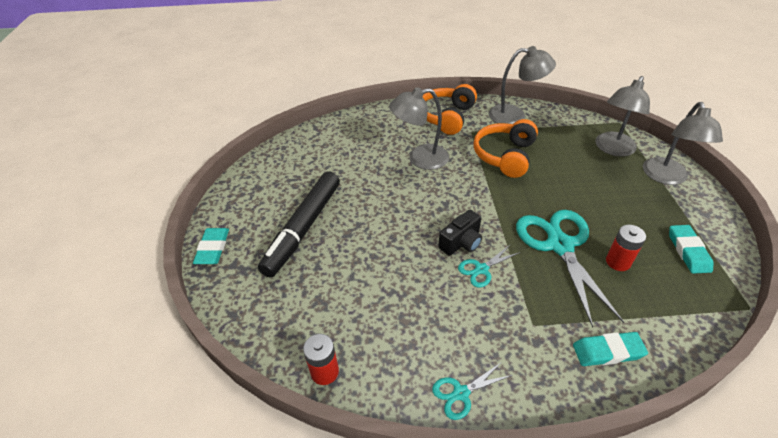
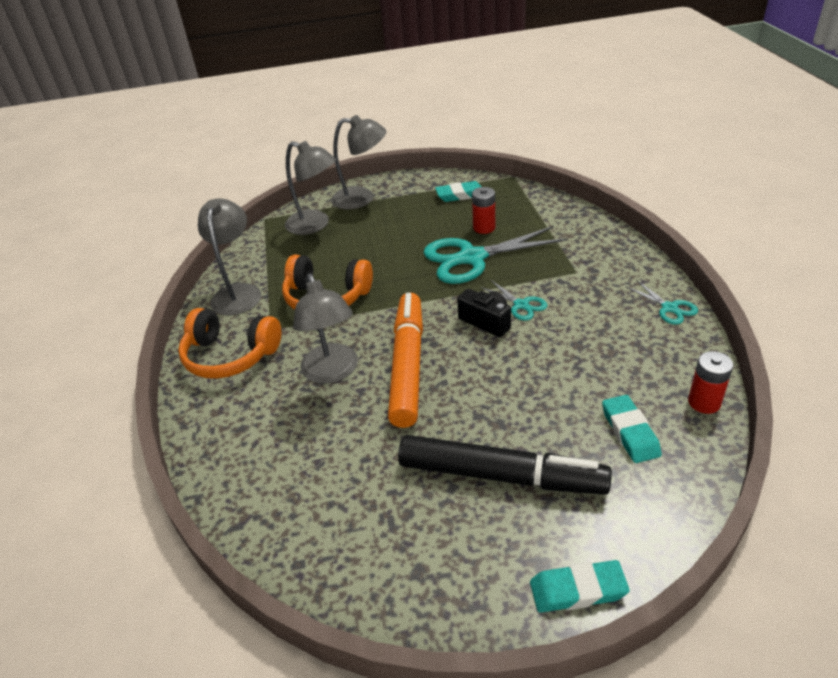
camera: 95 degrees left, 5 degrees down
turquoise eraser [573,332,648,366] -> turquoise eraser moved to [602,395,662,463]
none -> orange marker [388,292,423,428]

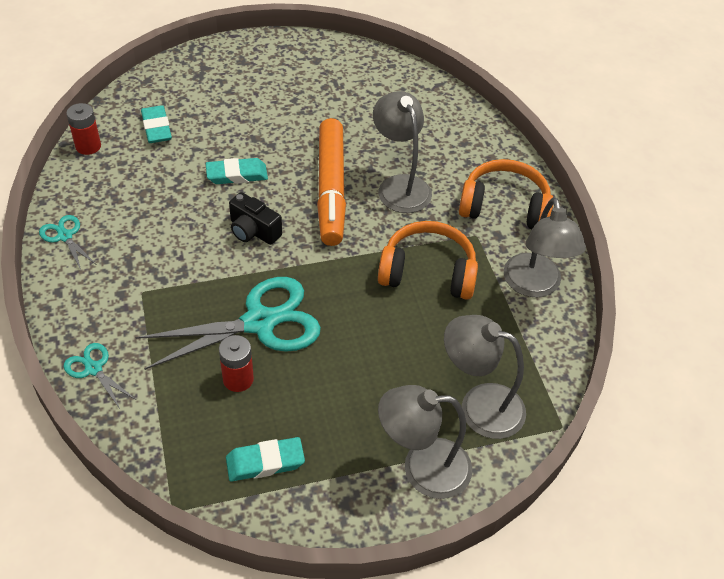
camera: 170 degrees right, 10 degrees up
black marker [398,435,612,495] -> none
turquoise scissors [480,280,548,321] -> turquoise scissors moved to [64,343,136,409]
turquoise eraser [530,560,630,612] -> turquoise eraser moved to [206,158,268,184]

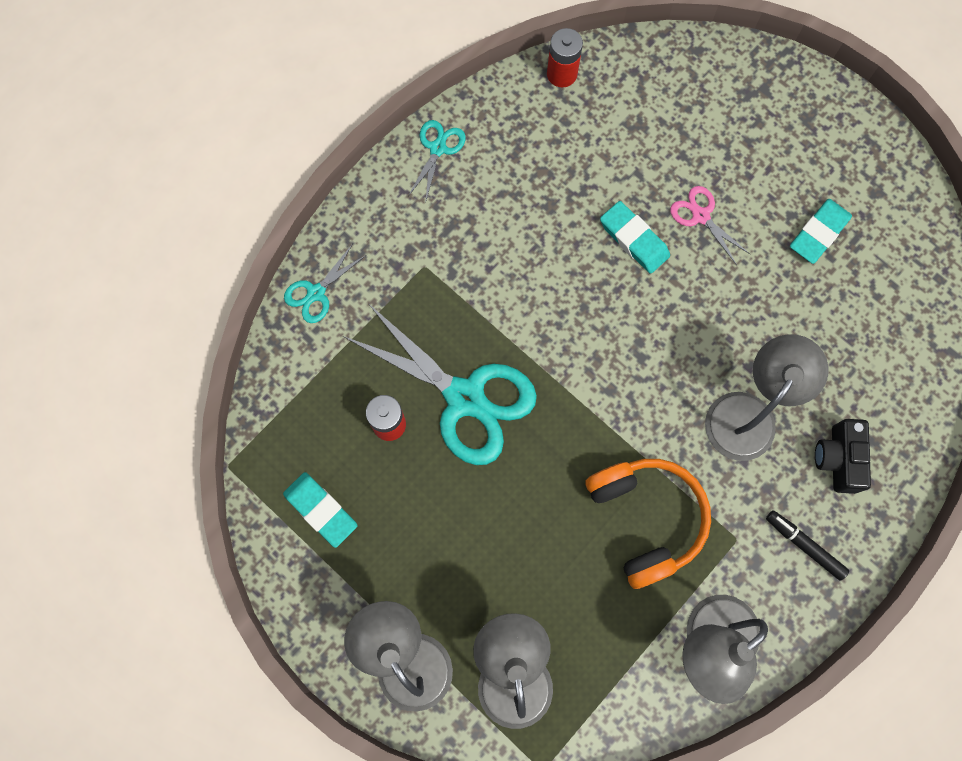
camera: 60 degrees right, 25 degrees up
turquoise scissors [64,343,136,409] -> turquoise scissors turned 150 degrees counterclockwise [284,244,366,323]
turquoise eraser [141,105,172,143] -> turquoise eraser moved to [790,199,852,264]
black camera [229,192,282,245] -> black camera moved to [815,419,871,494]
orange marker [317,118,346,246] -> none
orange headphones [459,159,553,229] -> black marker [766,510,849,581]
none -> pink scissors [670,186,750,265]

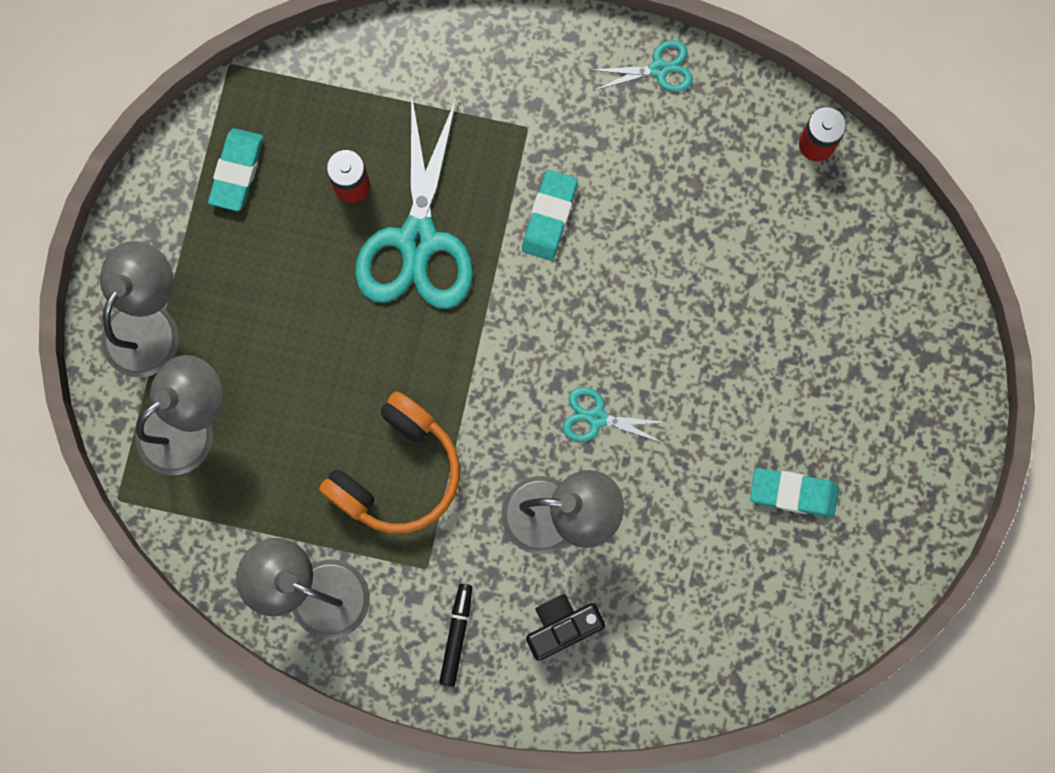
camera: 60 degrees right, 5 degrees up
turquoise scissors [284,244,366,323] -> turquoise scissors moved to [562,387,670,444]
turquoise eraser [600,201,670,274] -> turquoise eraser moved to [522,170,578,261]
pink scissors [670,186,750,265] -> none

